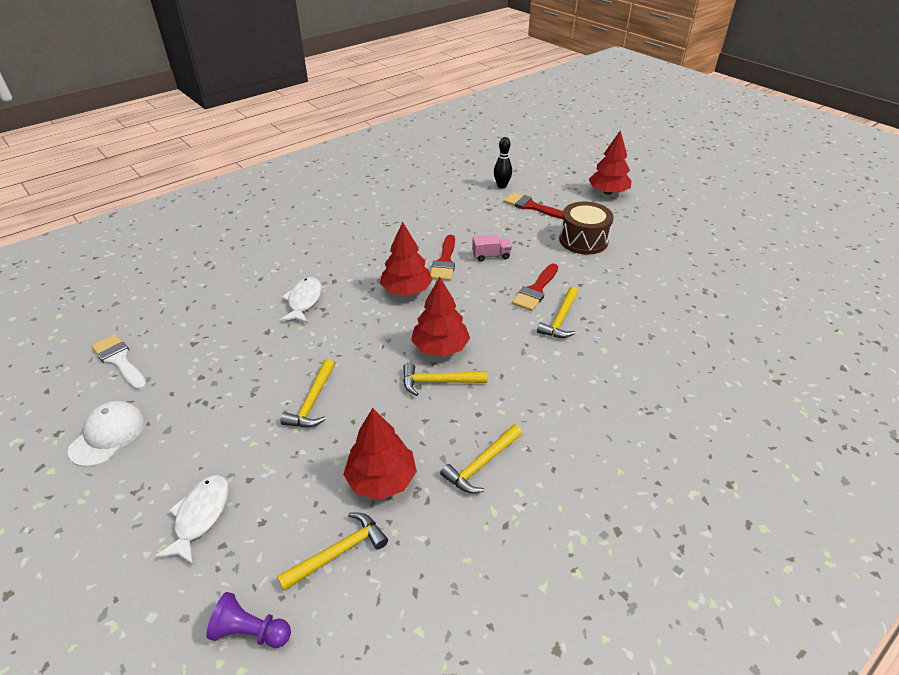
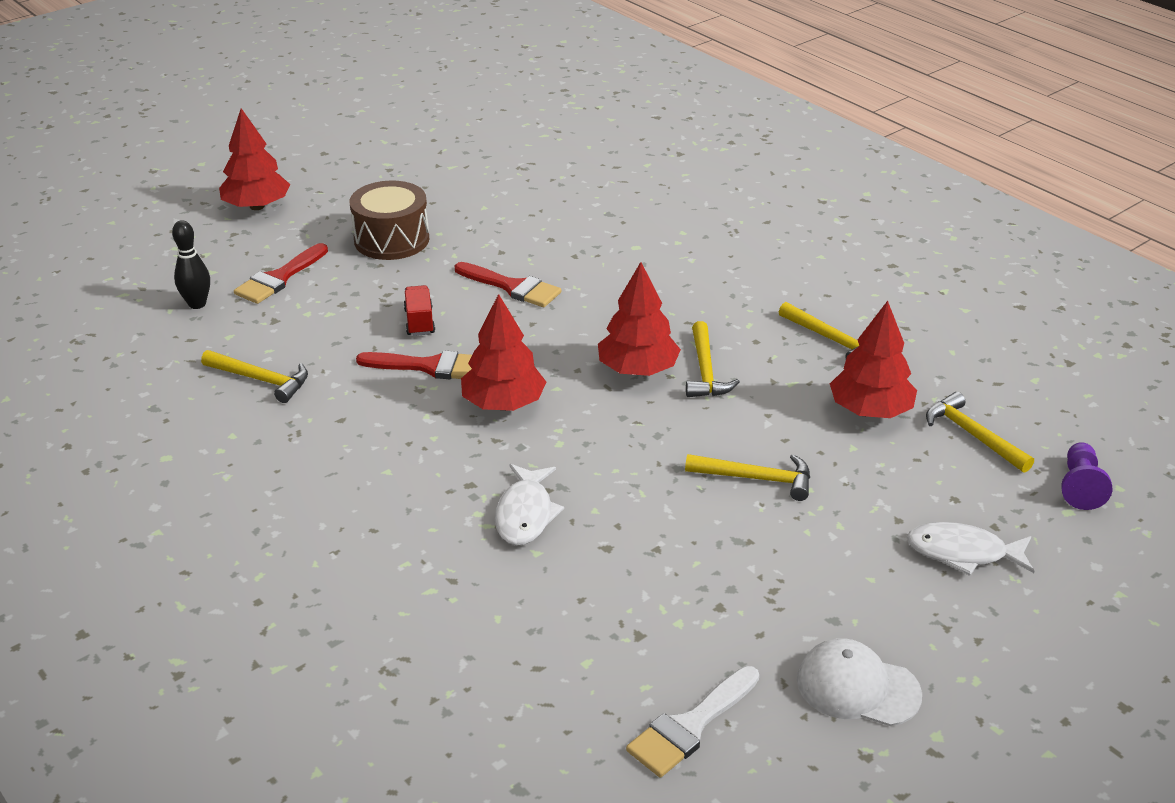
camera: 90 degrees left, 5 degrees down
white fish [280,277,322,323] -> white fish turned 90 degrees counterclockwise [495,464,564,545]
pink truck [472,235,512,262] -> red truck [404,285,435,336]
yellow hammer [537,287,578,338] -> yellow hammer moved to [201,350,308,403]

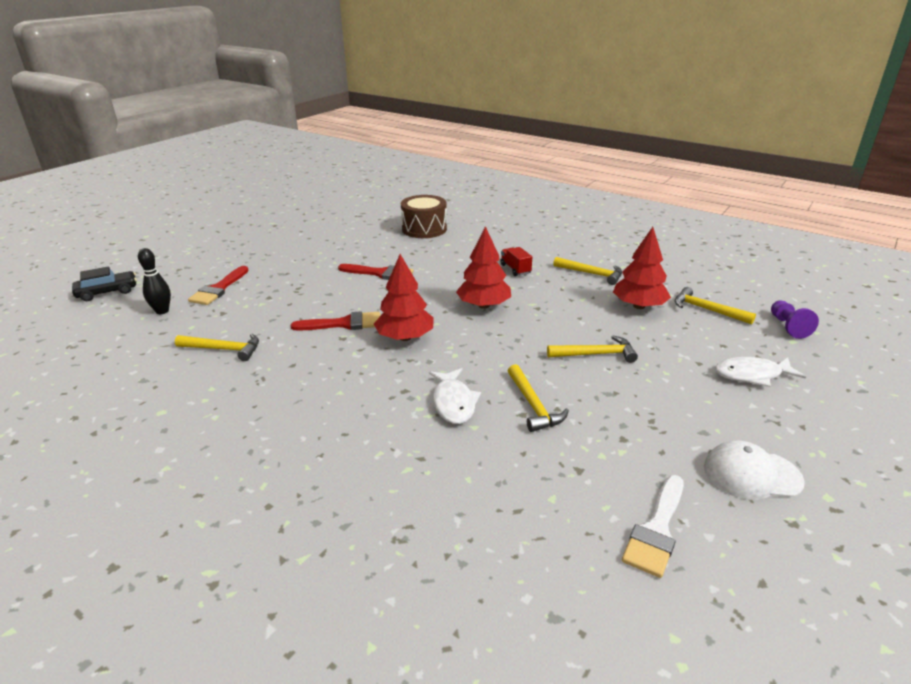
camera: 15 degrees left, 5 degrees down
red tree [219,108,291,210] -> none
brown drum [349,181,429,260] -> brown drum moved to [401,195,447,238]
red truck [404,285,435,336] -> red truck moved to [501,247,532,276]
yellow hammer [686,321,740,397] -> yellow hammer moved to [508,364,569,432]
none -> black car [72,266,137,301]

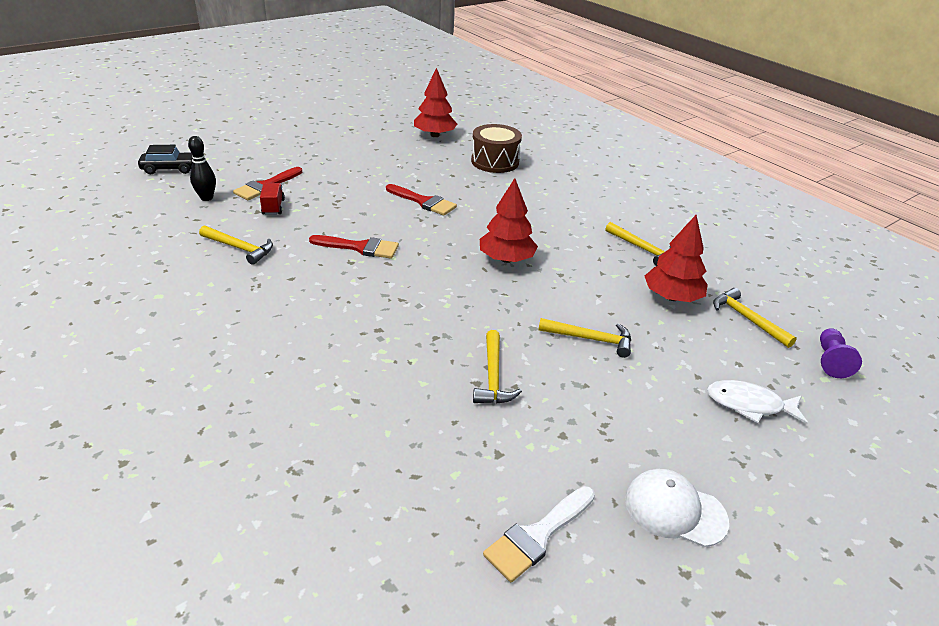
camera: 15 degrees right, 5 degrees up
red tree [374,254,433,341] -> red tree moved to [414,68,457,137]
white fish [429,368,481,424] -> none
red truck [501,247,532,276] -> red truck moved to [260,183,285,215]

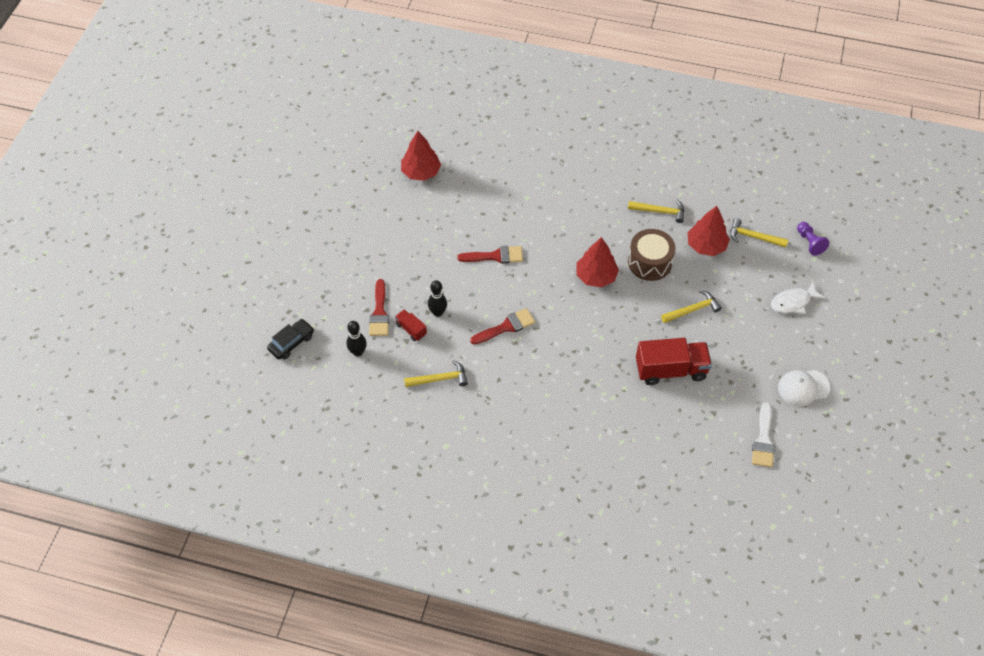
camera: 35 degrees left, 20 degrees up
brown drum [471,124,522,173] -> brown drum moved to [628,229,675,281]
yellow hammer [473,330,522,404] -> red truck [636,338,712,385]
none -> black bowling pin [428,280,447,317]

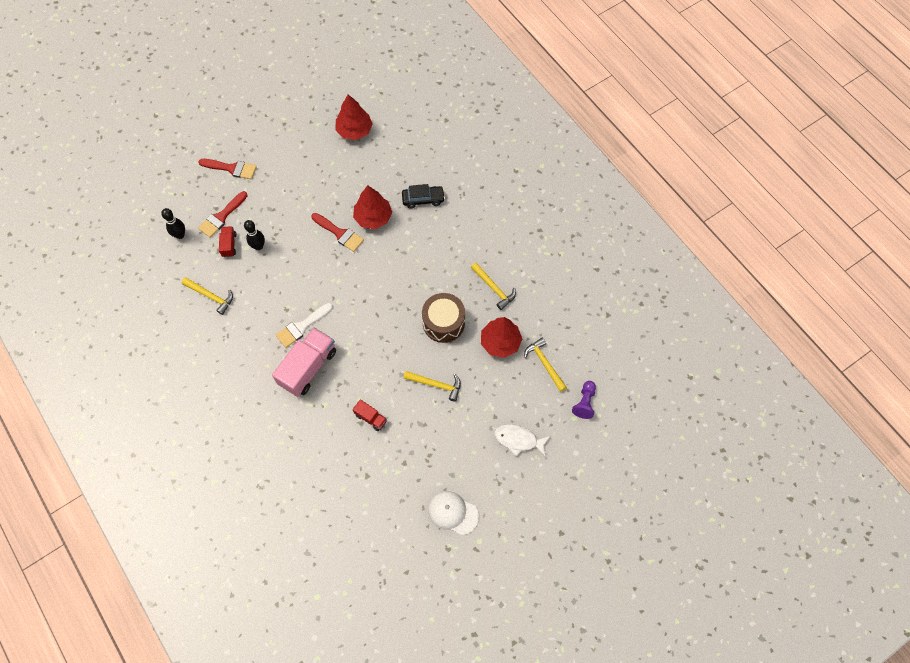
camera: 40 degrees right, 10 degrees up
black car [267,319,314,359] -> black car moved to [402,184,445,208]
red brush [470,308,535,344] -> red brush moved to [198,159,257,180]
red tree [576,237,619,288] -> red tree moved to [353,185,392,229]
red truck [636,338,712,385] -> red truck [353,399,387,431], size x0.49
white brush [752,402,775,467] -> white brush moved to [276,303,333,348]
none -> pink truck [272,327,336,397]

